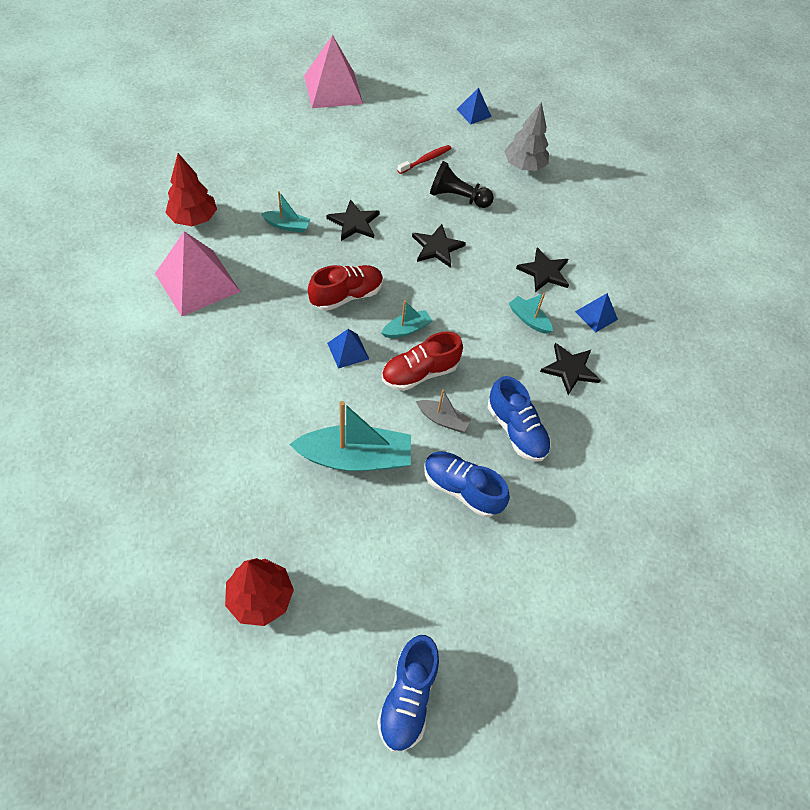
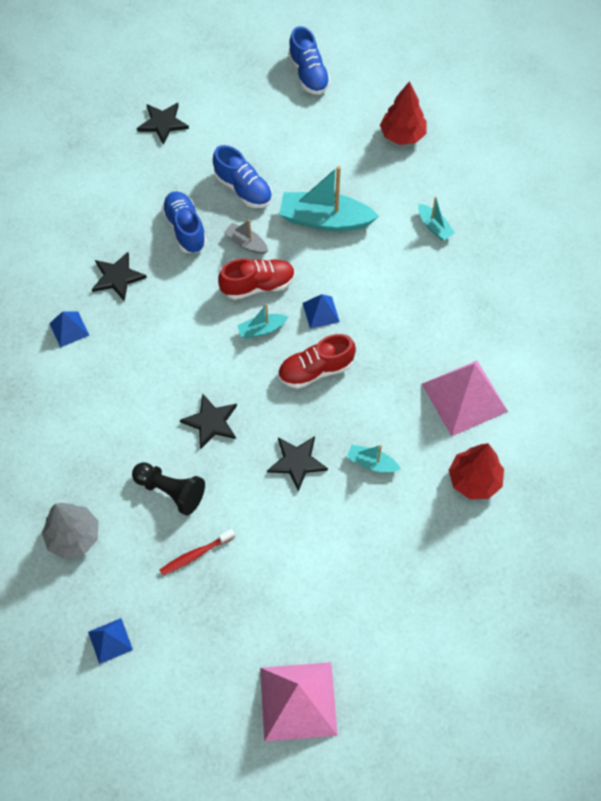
camera: 165 degrees left, 5 degrees up
blue shoe [377,635,439,752] -> blue shoe turned 135 degrees clockwise [288,26,331,95]
turquoise boat [509,293,553,334] -> turquoise boat moved to [418,196,455,241]
black star [516,248,569,292] -> black star moved to [137,103,189,145]

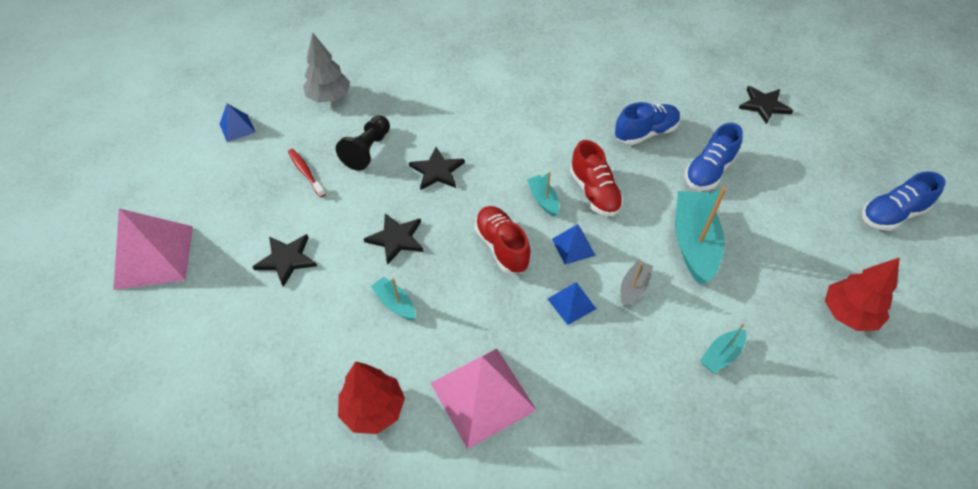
camera: 85 degrees right, 10 degrees down
blue pyramid [49,311,90,348] -> blue pyramid moved to [548,282,596,325]
black star [92,252,147,301] -> black star moved to [253,234,317,287]
grey boat [224,220,268,254] -> grey boat moved to [620,260,653,307]
turquoise boat [346,445,401,473] -> turquoise boat turned 60 degrees counterclockwise [371,277,416,320]

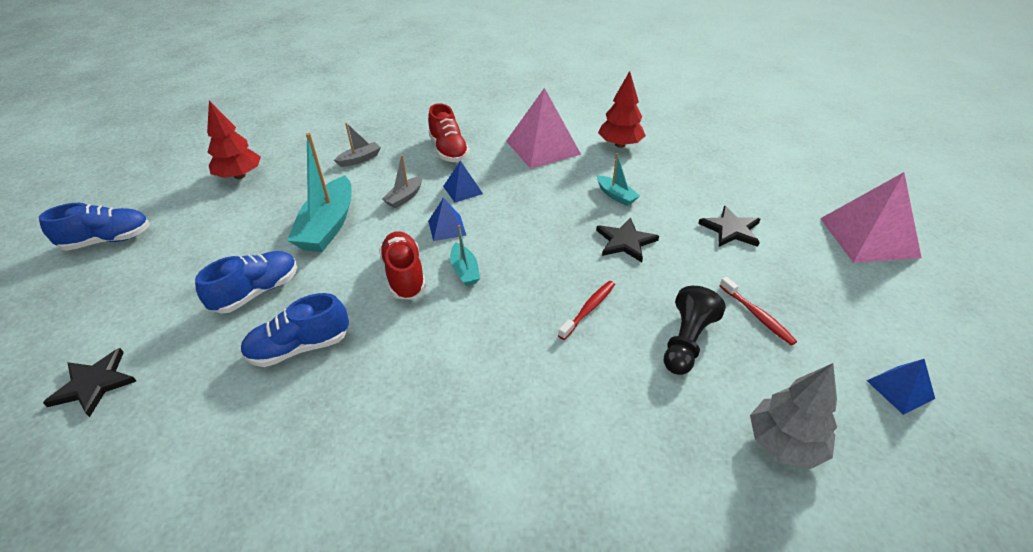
camera: 175 degrees left, 10 degrees down
black star [409,147,465,190] -> red toothbrush [558,281,615,340]
red shoe [474,206,531,274] -> red shoe moved to [428,103,470,162]
turquoise boat [700,323,746,373] -> grey boat [334,123,381,167]

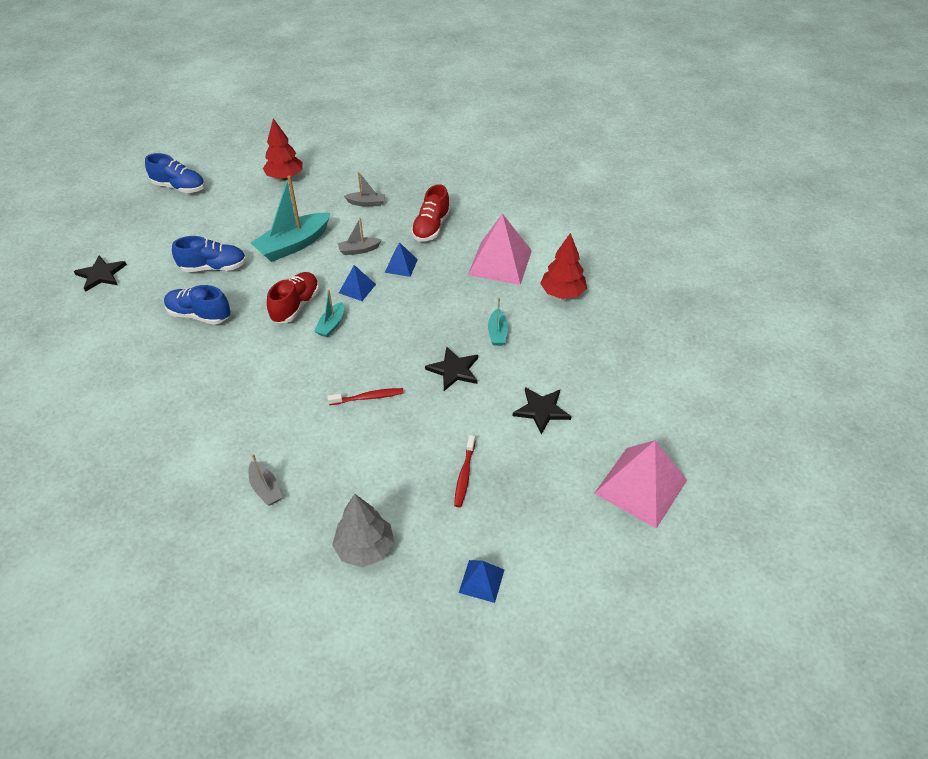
camera: 40 degrees right, 5 degrees up
black pawn [664,286,726,375] -> none
none -> grey boat [249,454,282,506]

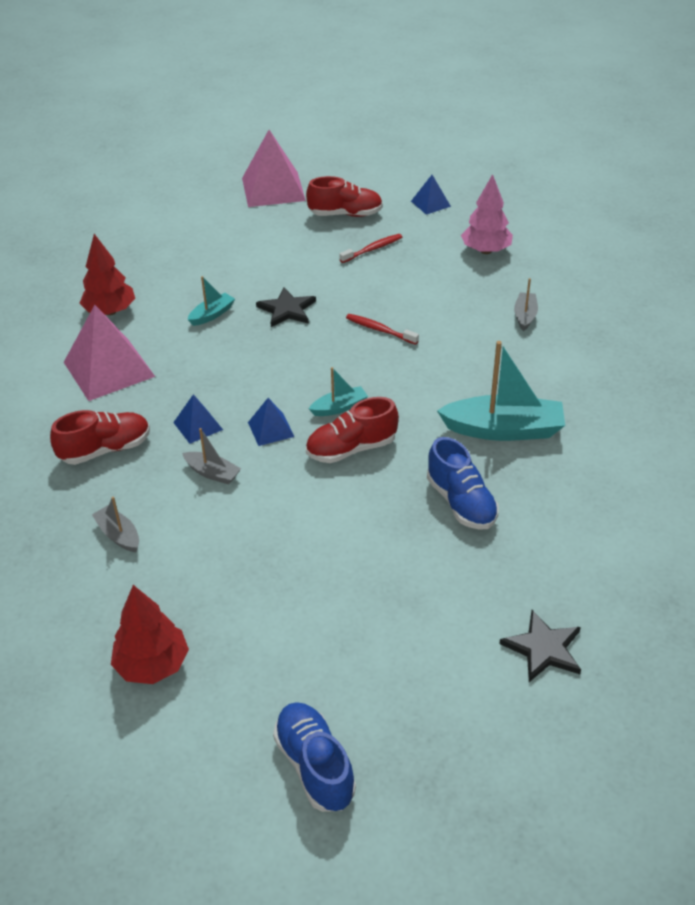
camera: 135 degrees left, 5 degrees down
blue shoe [172,236,246,272] -> none
turquoise boat [251,176,330,262] -> turquoise boat moved to [437,341,565,441]
grey tree [332,494,394,568] -> pink tree [461,174,513,254]
black star [513,387,572,435] -> none
none -> red shoe [306,176,383,217]

